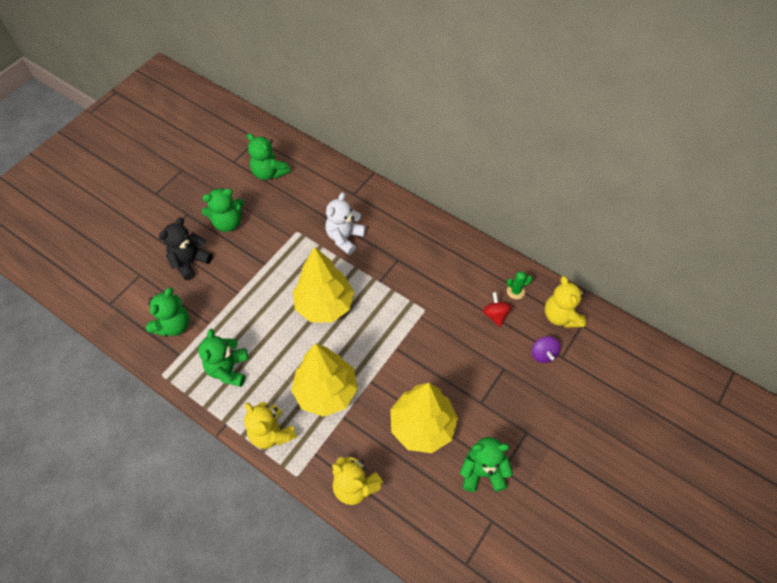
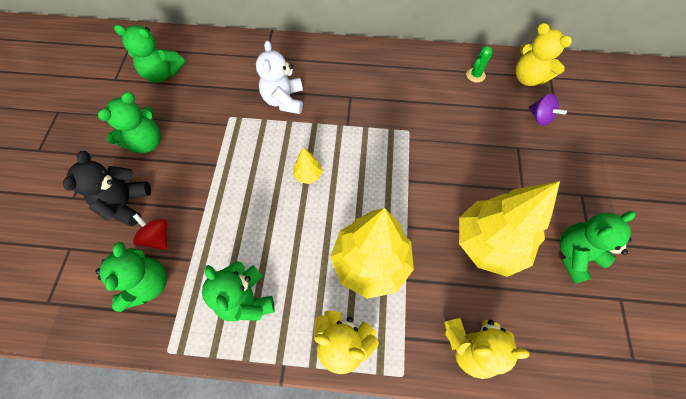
camera: 30 degrees left, 5 degrees up
yellow tree [293,247,354,323] -> yellow tree [293,147,323,184], size x0.41
red spinning top [483,292,512,327] -> red spinning top moved to [133,214,167,250]

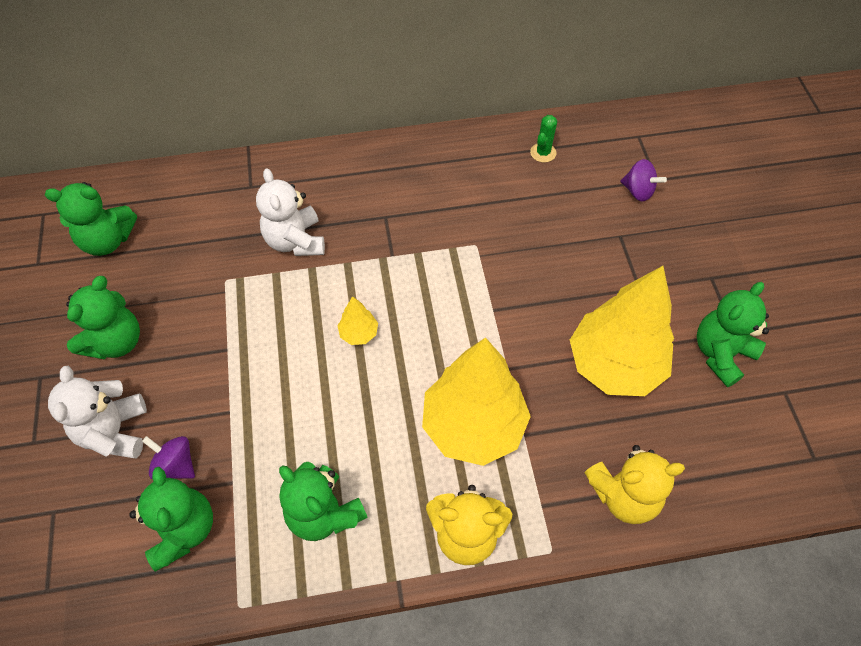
camera: 15 degrees left, 5 degrees down
black teddy bear [63,151,151,226] -> white teddy bear [48,366,147,458]
red spinning top [133,214,167,250] -> purple spinning top [142,436,195,479]
yellow teddy bear [516,23,572,86] -> none

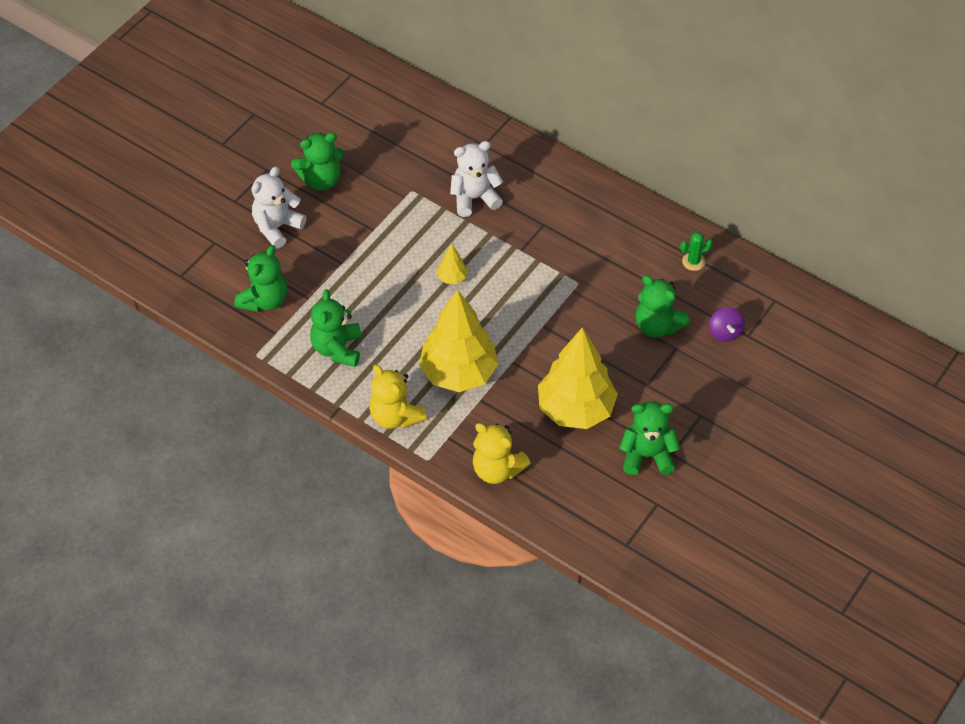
camera: 45 degrees right, 5 degrees down
green teddy bear [45,182,137,256] -> green teddy bear moved to [636,275,690,337]
purple spinning top [142,436,195,479] -> none
white teddy bear [256,169,325,256] -> white teddy bear turned 45 degrees clockwise [450,141,503,217]

